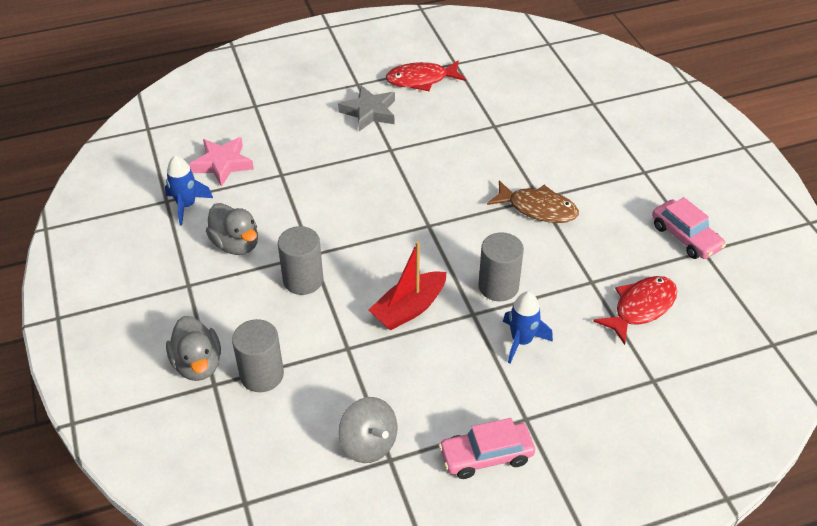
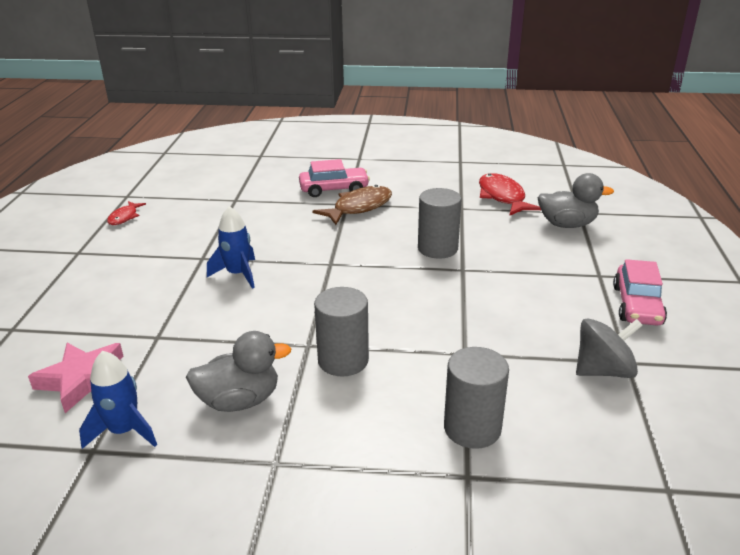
camera: 65 degrees left, 15 degrees down
grey duck [166,316,221,381] -> grey duck moved to [538,173,614,228]
grey star [338,85,395,131] -> none
red boat [369,241,446,331] -> none
red fish [386,60,466,91] -> red fish [107,201,146,225], size x0.56
blue rocket [503,291,553,364] -> blue rocket moved to [207,206,255,289]
pink car [652,197,726,259] -> pink car moved to [299,159,370,197]

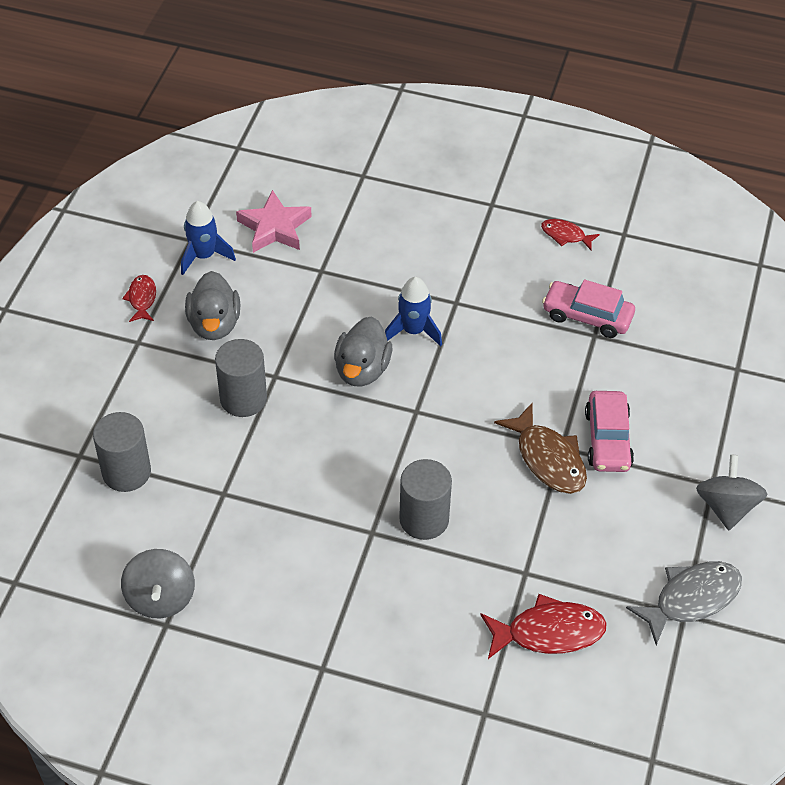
camera: 100 degrees right, 20 degrees up
grey duck [538,173,614,228] -> grey duck moved to [334,317,392,387]
pink car [613,259,667,325] -> pink car moved to [542,279,635,338]
none -> red fish [122,275,156,322]
none -> grey fish [626,561,742,646]
none -> grey spinning top [696,455,767,530]

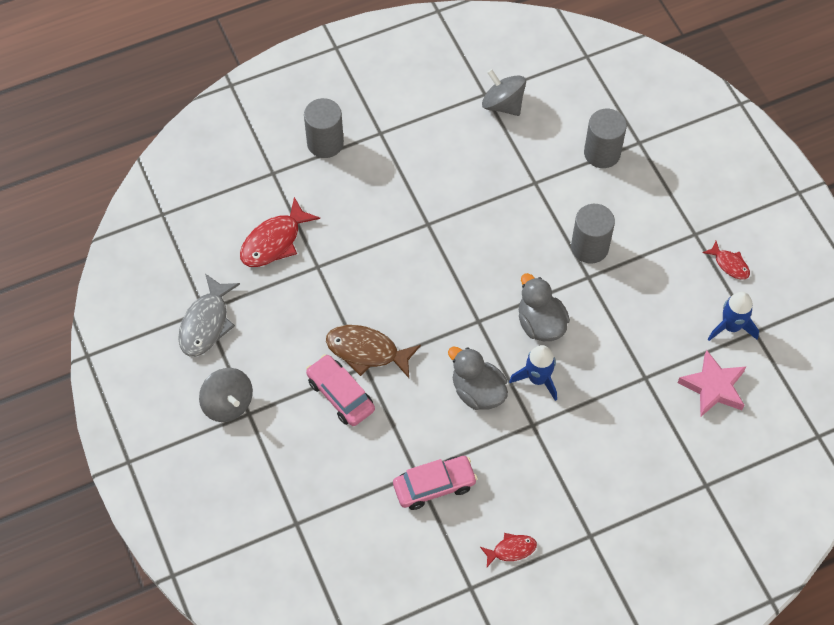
camera: 140 degrees right, 10 degrees up
grey duck [185,271,240,340] -> grey duck moved to [448,347,508,410]
grey cylinder [399,459,452,540] -> grey cylinder moved to [304,98,344,158]

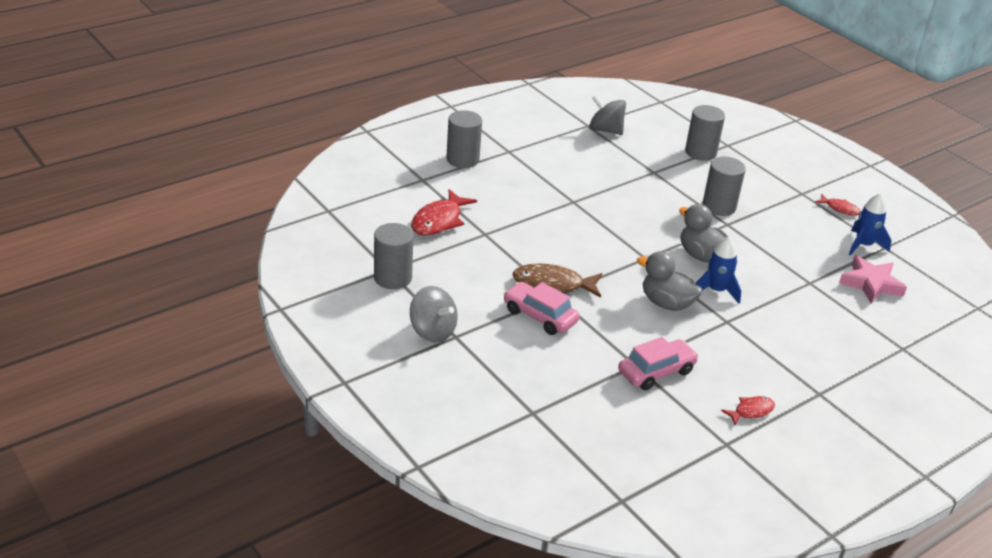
camera: 15 degrees left, 25 degrees down
grey fish [178,274,240,357] -> grey cylinder [374,223,413,289]

